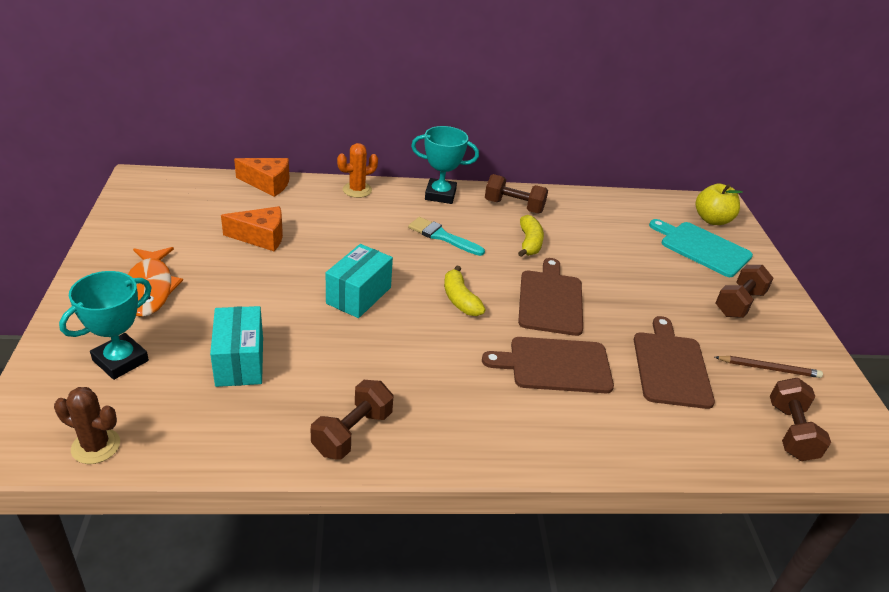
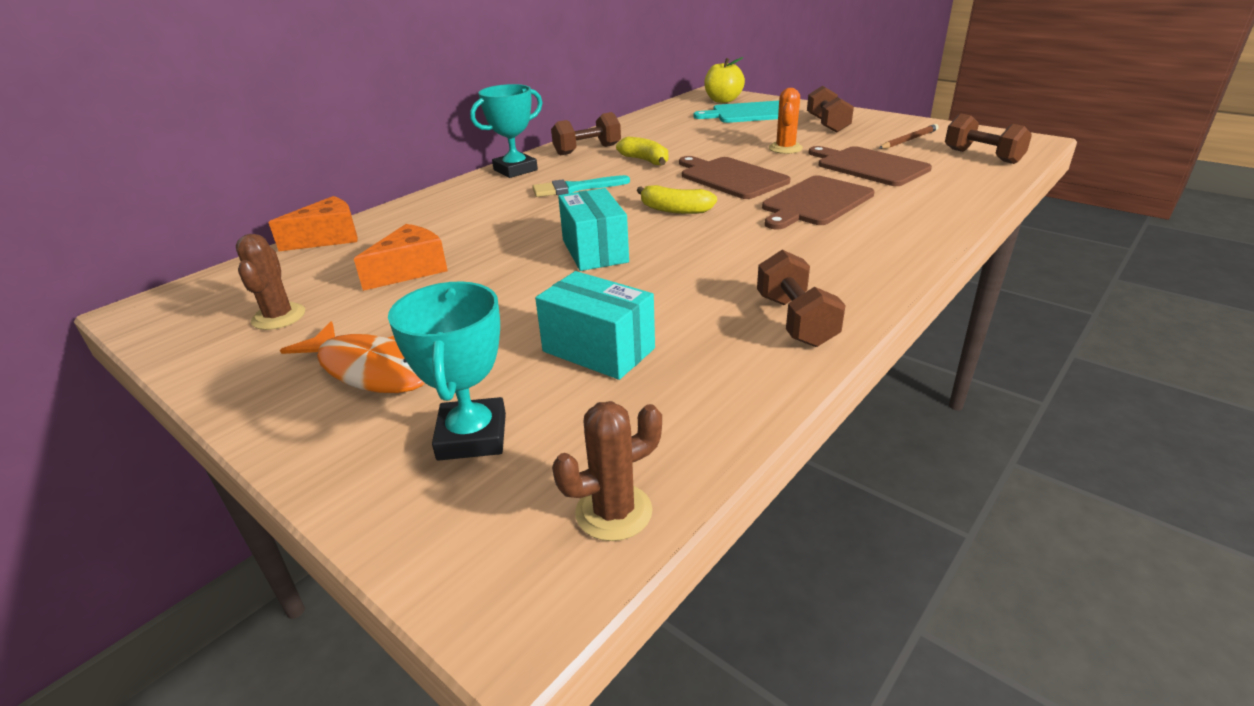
camera: 40 degrees left, 5 degrees down
orange cactus [337,143,378,198] -> orange cactus moved to [769,88,803,154]
none -> brown cactus [236,234,305,330]

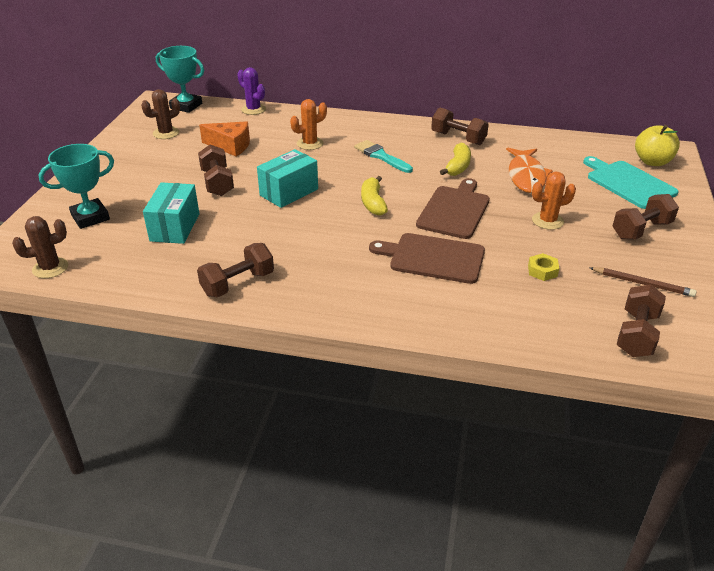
camera: 60 degrees right, 5 degrees up
orange cheese [268,196,358,251] -> purple cactus [237,67,266,115]
orange fish [280,321,425,393] -> orange fish moved to [506,148,553,193]
turquoise trophy [470,84,543,178] -> turquoise trophy moved to [156,46,204,113]
brown cactus [552,401,662,541] -> brown cactus turned 60 degrees counterclockwise [12,216,68,278]
brown cutting board [809,146,932,186] -> yellow nut [528,253,559,281]
none -> brown dumbbell [198,144,234,196]
none -> orange cactus [290,99,327,150]

